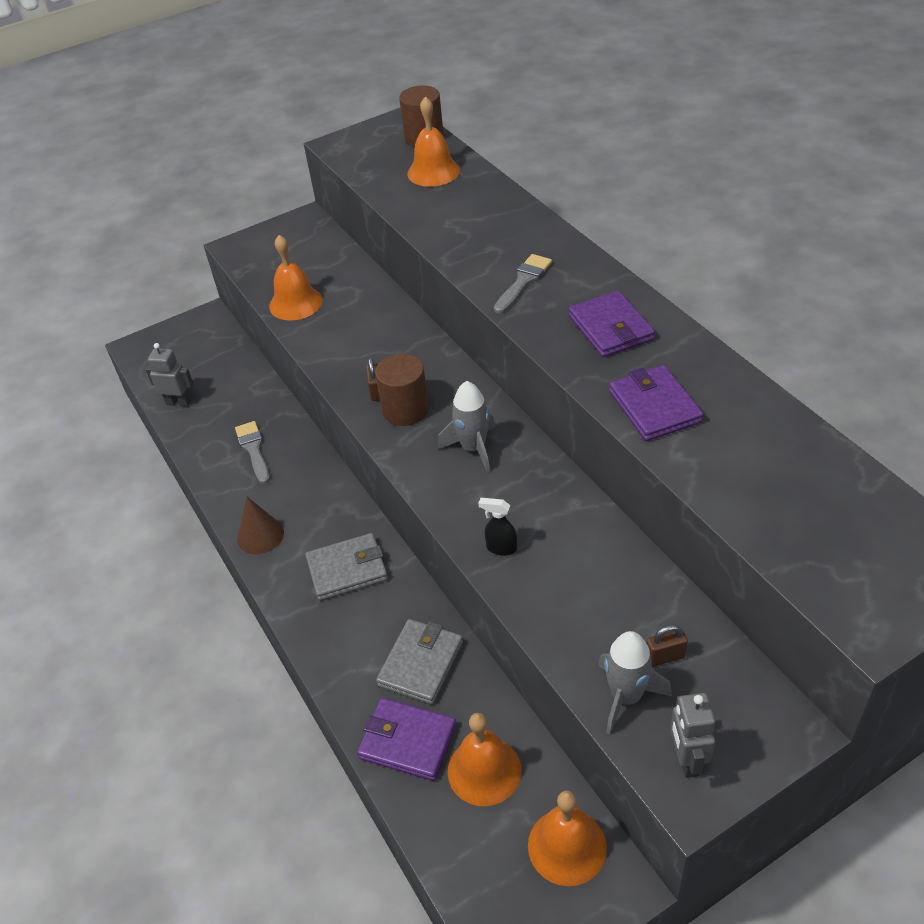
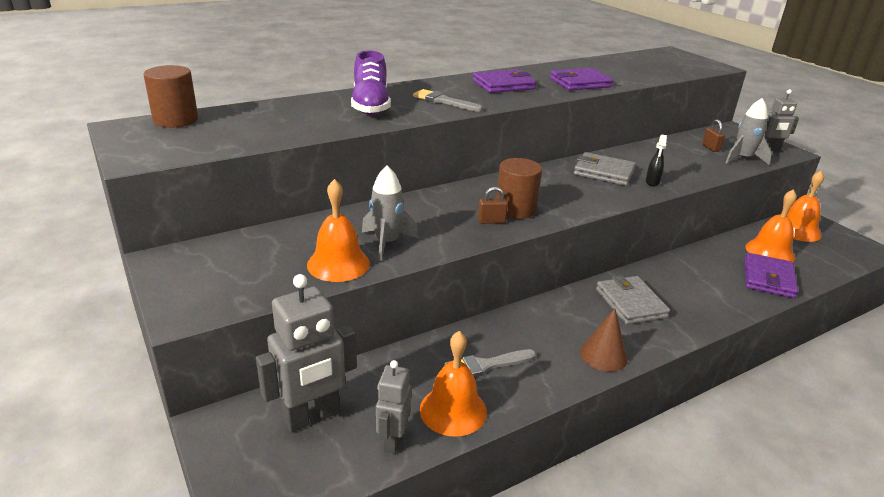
camera: 95 degrees left, 15 degrees down
grey wallet [376,619,463,705] -> grey wallet moved to [574,152,636,186]
orange bell [407,96,460,187] -> orange bell moved to [420,331,487,437]
grey rocket [438,381,495,473] -> grey rocket moved to [362,166,419,261]
none -> grey robot [256,274,357,432]
none -> purple shoe [351,50,391,115]

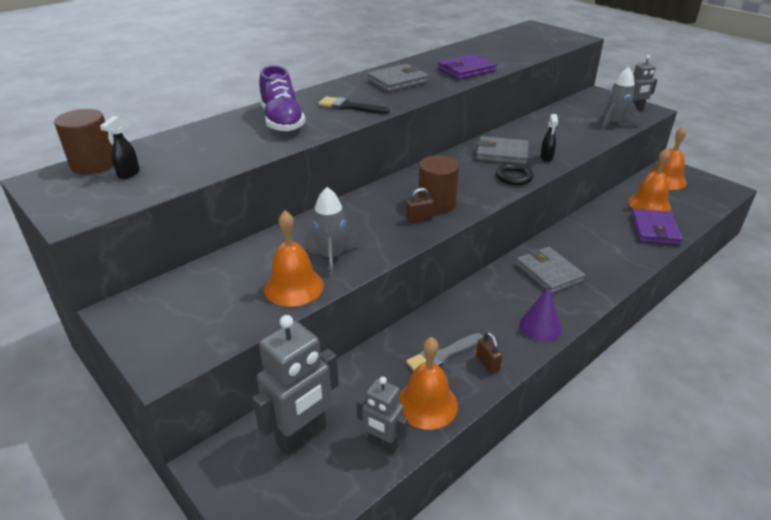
camera: 10 degrees left, 5 degrees up
grey robot [376,360,411,454] -> grey robot turned 60 degrees counterclockwise [356,377,408,454]
grey brush [413,89,483,112] -> black brush [318,96,390,114]
purple wallet [473,69,536,93] -> grey wallet [368,64,429,92]
brown cone [580,308,628,372] -> purple cone [519,286,562,342]
brown padlock [702,119,725,152] -> brown padlock moved to [476,332,502,374]
none -> black spray bottle [100,116,140,179]
none -> black ring [496,163,534,185]

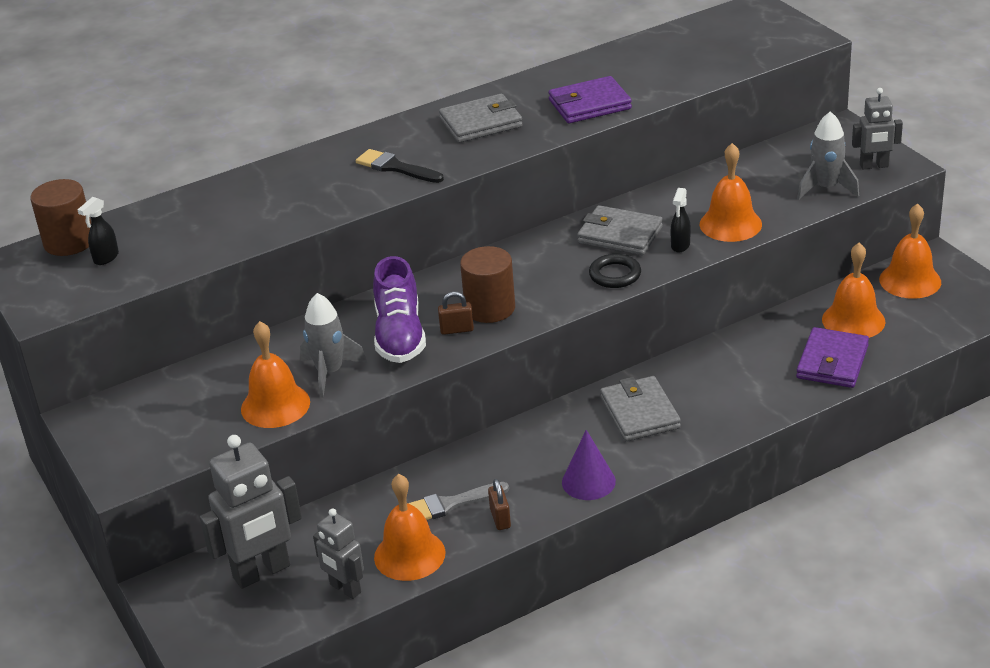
camera: 15 degrees right, 0 degrees up
purple shoe [259,65,305,132] -> purple shoe moved to [373,256,426,363]
none -> orange bell [700,143,762,242]

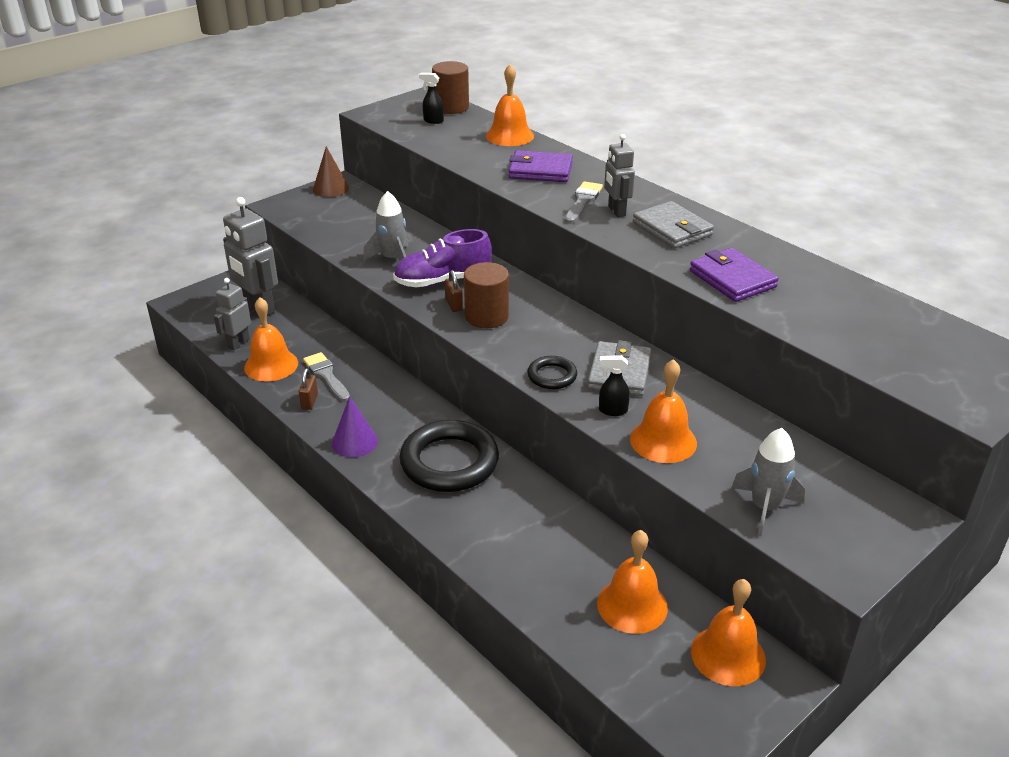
camera: 75 degrees right, 0 degrees up
orange bell [241,321,310,428] -> orange bell moved to [486,64,534,146]
black brush [356,149,444,183] -> grey brush [565,181,603,224]
brown padlock [488,479,511,530] -> brown padlock turned 60 degrees counterclockwise [299,368,318,410]
grey wallet [600,376,681,441] -> black ring [400,420,499,492]
purple wallet [796,327,869,388] -> purple wallet moved to [508,150,573,182]
grey robot [852,88,903,170] -> grey robot moved to [604,134,635,217]
none -> brown cone [313,146,349,197]

